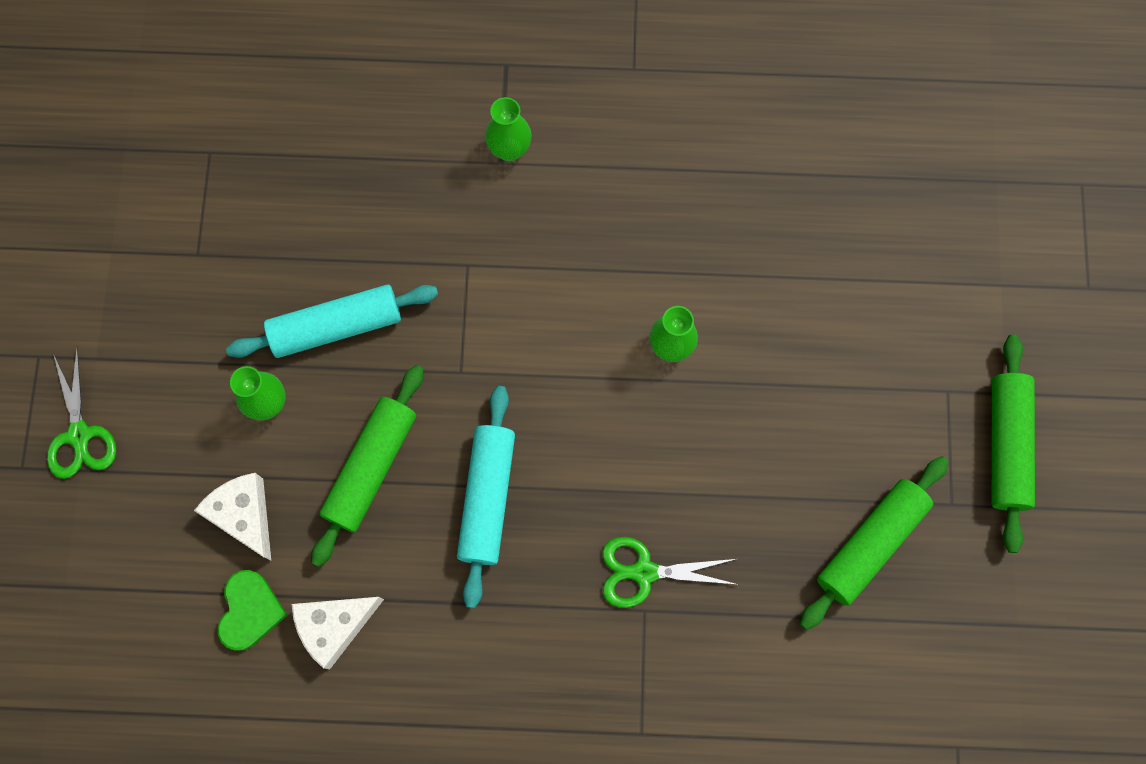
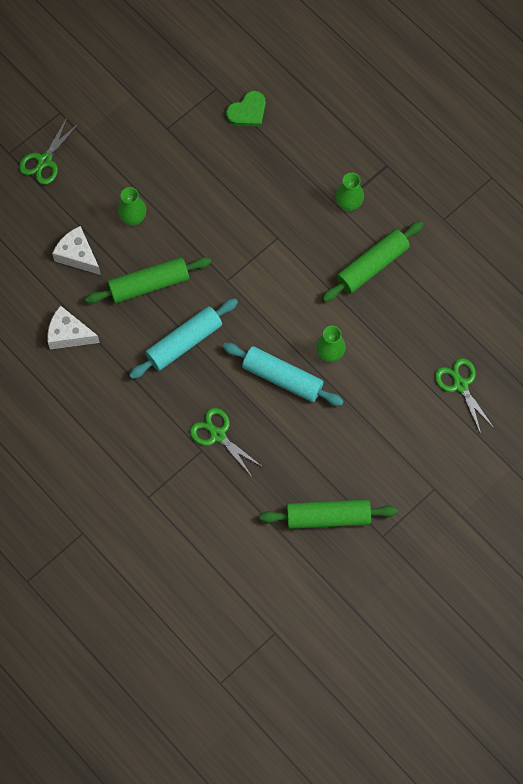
camera: 45 degrees right, 5 degrees down
white cheese [194,473,271,561] -> white cheese turned 60 degrees counterclockwise [52,226,101,275]
green heart [217,570,288,651] -> green heart moved to [226,91,266,126]
turquoise rolling pin [226,285,438,358] -> turquoise rolling pin moved to [222,343,344,406]
green rolling pin [991,334,1035,553] -> green rolling pin moved to [322,221,424,302]
none -> green scissors [435,358,495,434]

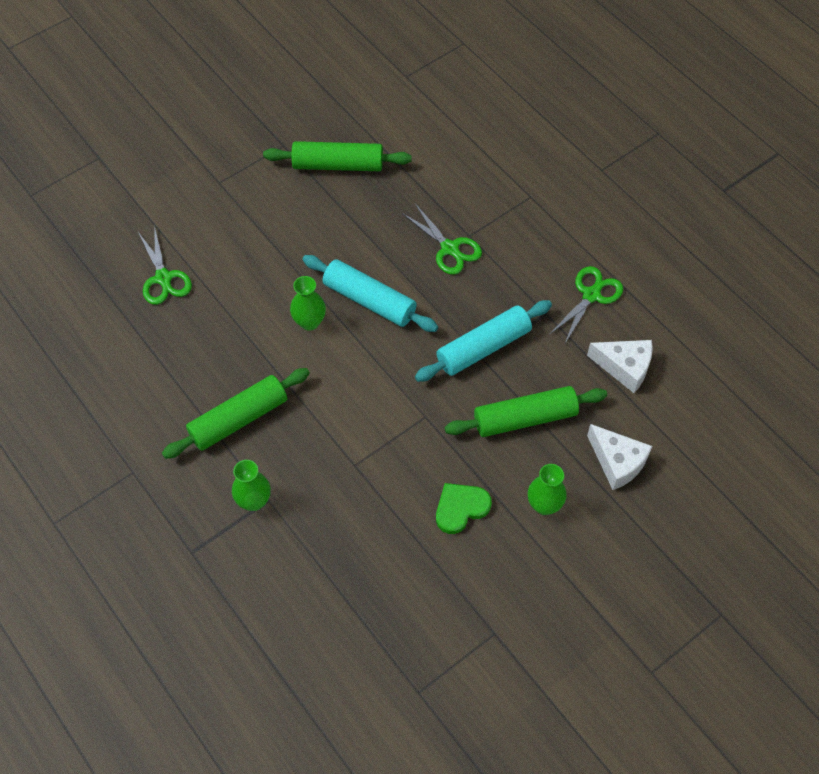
camera: 175 degrees left, 10 degrees down
green scissors [19,116,80,185] -> green scissors moved to [549,266,623,345]
green heart [226,91,266,126] -> green heart moved to [436,483,492,534]

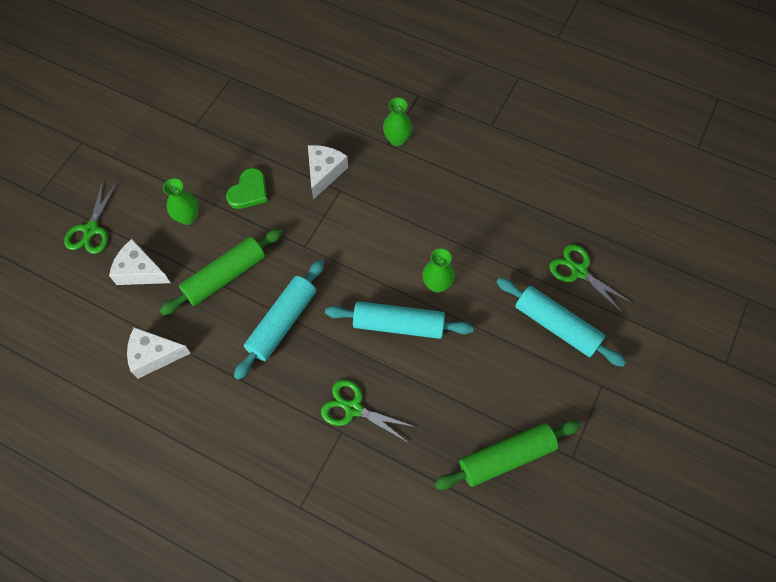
camera: 155 degrees right, 5 degrees up
green rolling pin [162,368,310,459] -> none
green scissors [549,266,623,345] -> green scissors moved to [64,181,117,254]
none -> white cheese [308,145,348,200]
none -> turquoise rolling pin [497,277,626,367]

